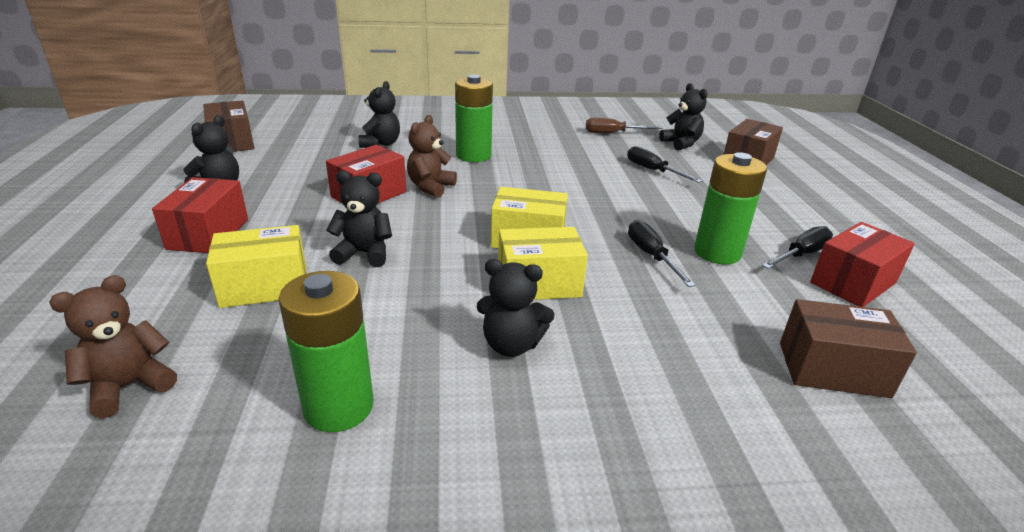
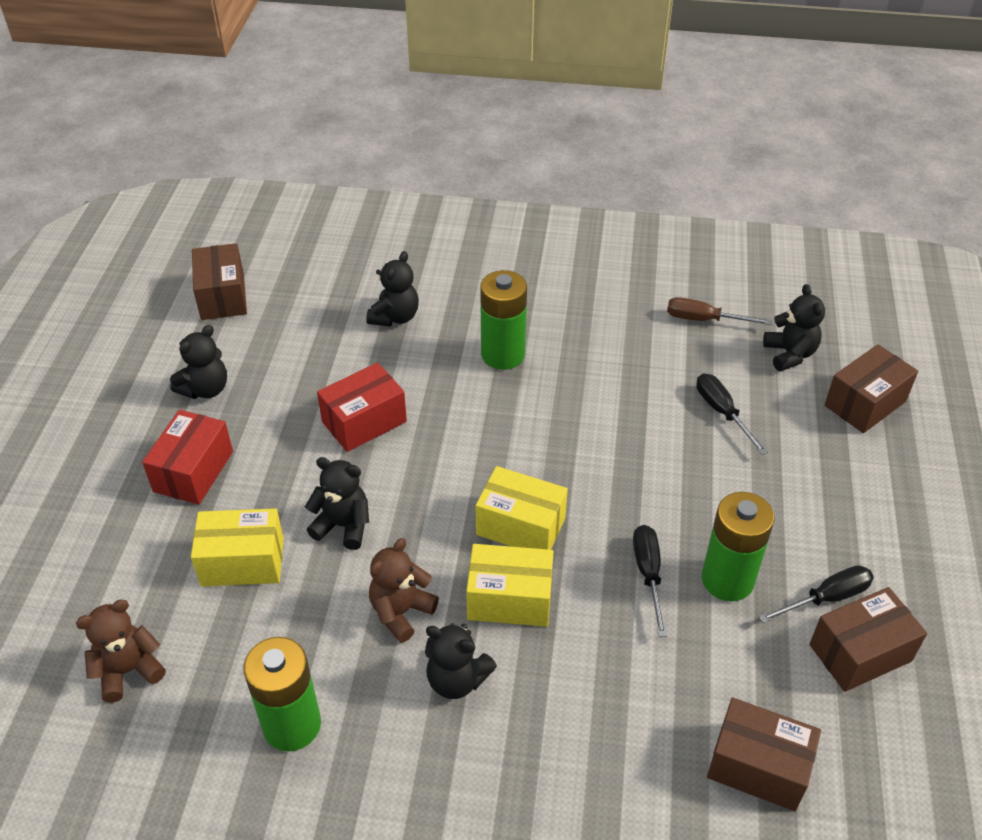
camera: 15 degrees right, 15 degrees up
brown teddy bear [407,115,457,198] -> brown teddy bear moved to [369,538,439,643]
red box [810,222,915,307] -> brown box [809,587,927,692]

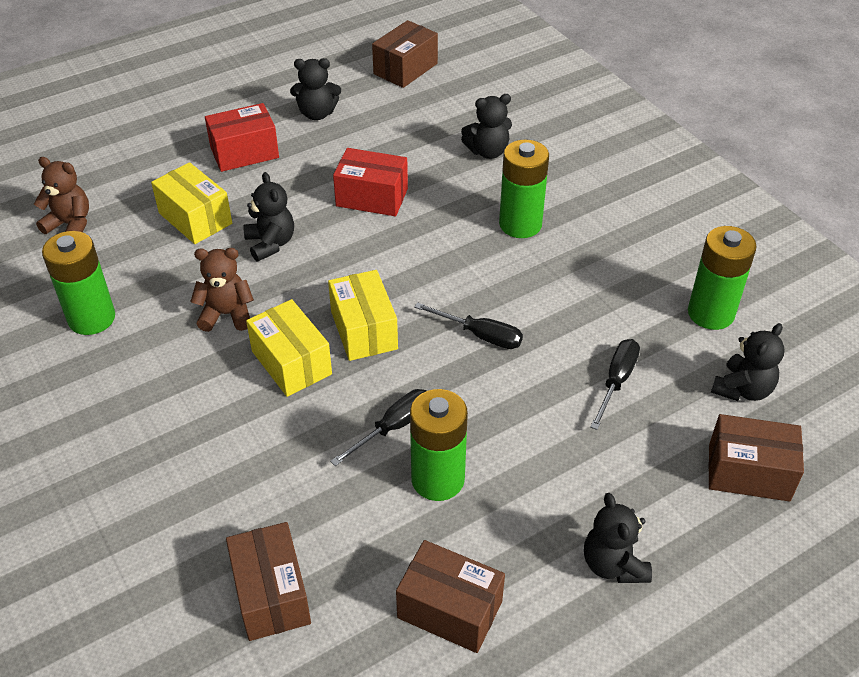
camera: 50 degrees right, 0 degrees up
black teddy bear [425,623,497,699] -> black teddy bear moved to [584,493,652,583]
brown screwdriver [667,297,773,325] -> green battery [688,226,757,330]
black screwdriver [759,565,874,623] -> black screwdriver moved to [414,302,523,349]

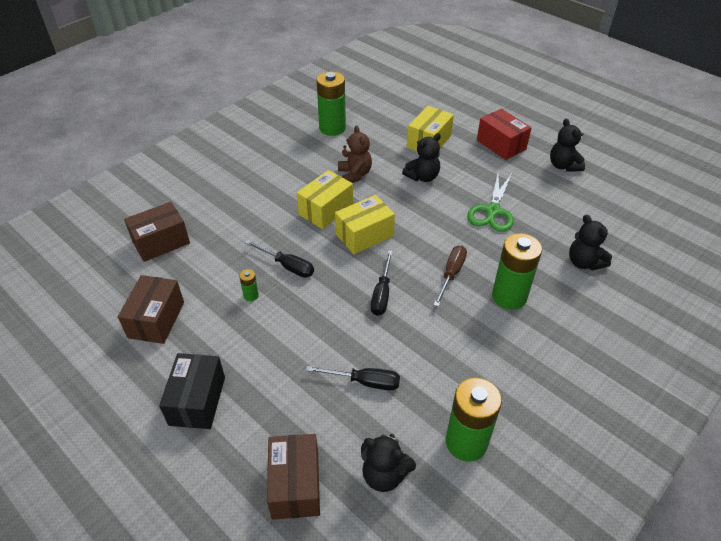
camera: 75 degrees right, 0 degrees up
brown teddy bear [34,157,89,234] -> none
red box [333,148,408,216] -> green scissors [467,174,514,232]
brown box [372,20,438,88] -> none
green battery [410,389,468,501] -> green battery [239,269,259,301], size x0.43
black teddy bear [584,493,652,583] -> black box [159,353,225,429]
none -> brown screwdriver [434,245,467,307]

